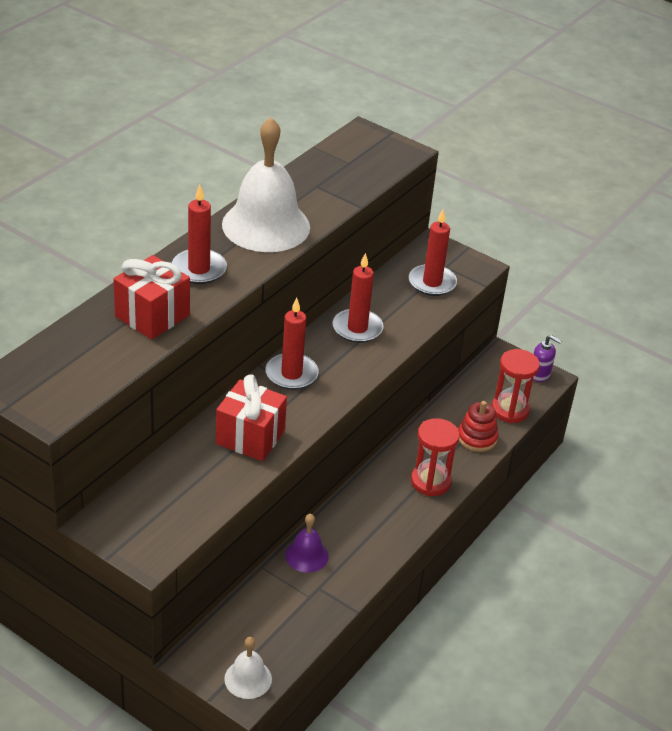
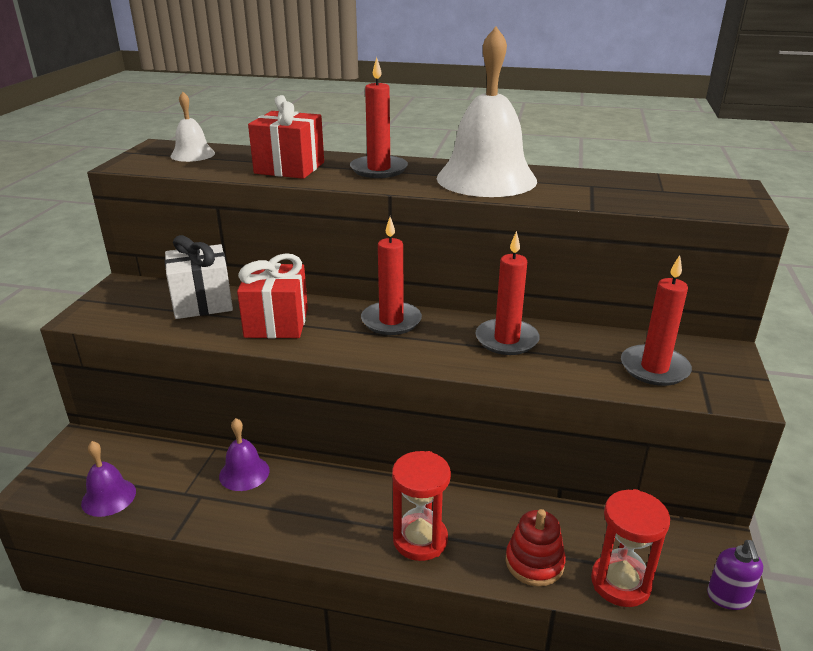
camera: 70 degrees right, 10 degrees down
white bell [224,637,272,699] -> white bell moved to [170,92,215,162]
none -> purple bell [81,441,136,517]
none -> white gift [165,235,233,319]

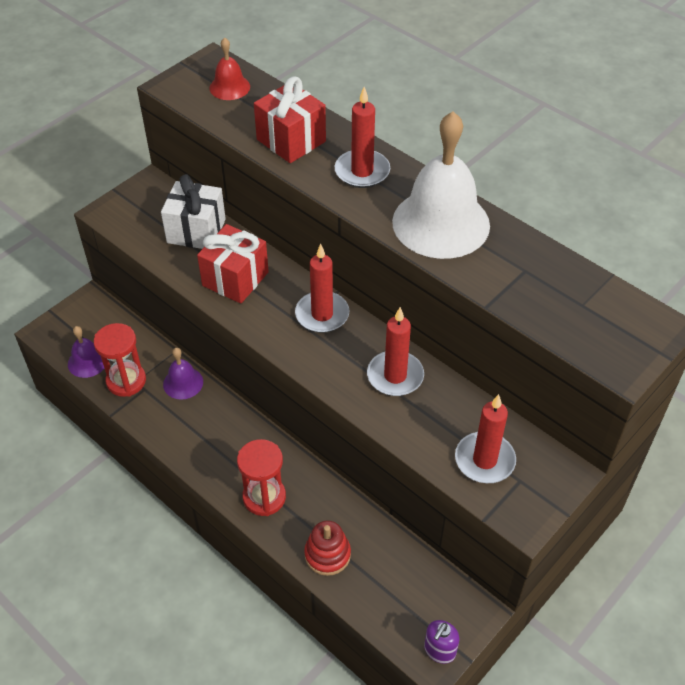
camera: 30 degrees right, 20 degrees up
white bell [170,92,215,162] -> red bell [210,37,250,100]
red hourglass [591,489,670,607] -> red hourglass moved to [94,323,146,397]

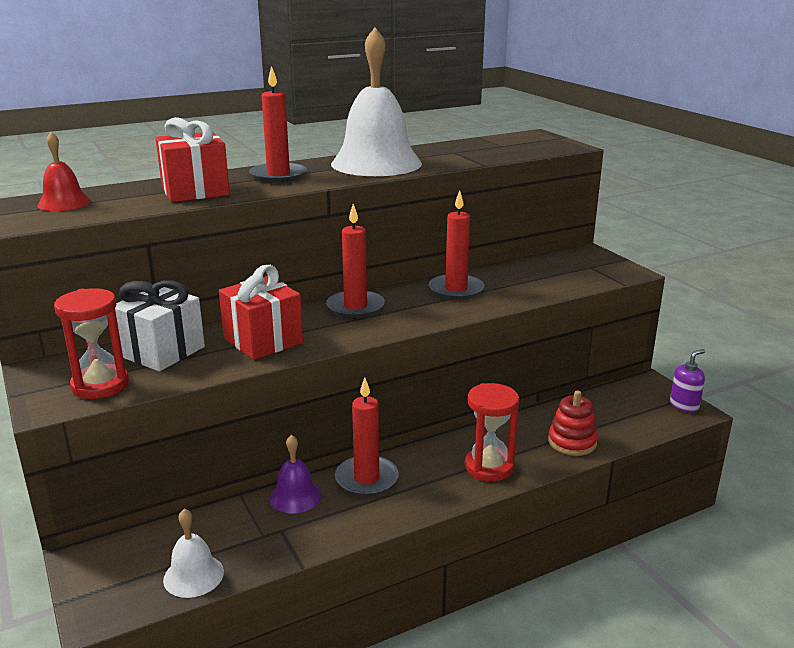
camera: 70 degrees left, 25 degrees down
purple bell [68,326,104,378] -> white bell [163,509,224,598]
red hourglass [94,323,146,397] -> red hourglass moved to [54,288,129,399]
purple soap dispenser [424,620,460,664] -> purple soap dispenser turned 90 degrees counterclockwise [670,349,705,413]
red candle [455,394,516,483] -> red candle moved to [335,377,399,496]

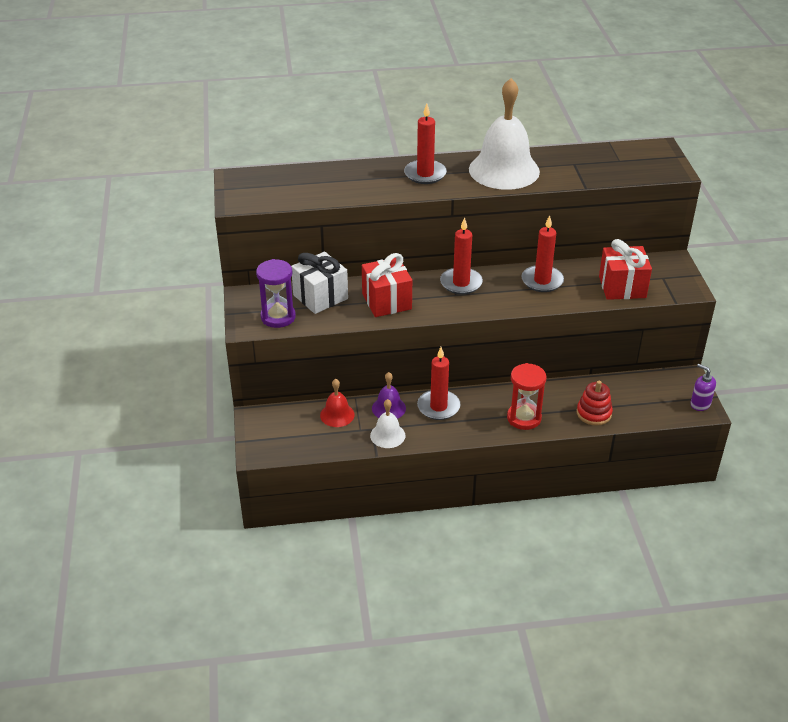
camera: 20 degrees right, 15 degrees up
red bell [37,132,91,211] -> red bell moved to [320,379,355,427]
red hourglass [54,288,129,399] -> purple hourglass [256,259,296,328]
red gift [156,117,230,202] -> red gift moved to [599,239,652,300]
white bell [163,509,224,598] -> white bell moved to [370,399,405,448]
purple soap dispenser [670,349,705,413] -> purple soap dispenser turned 120 degrees counterclockwise [690,364,716,411]

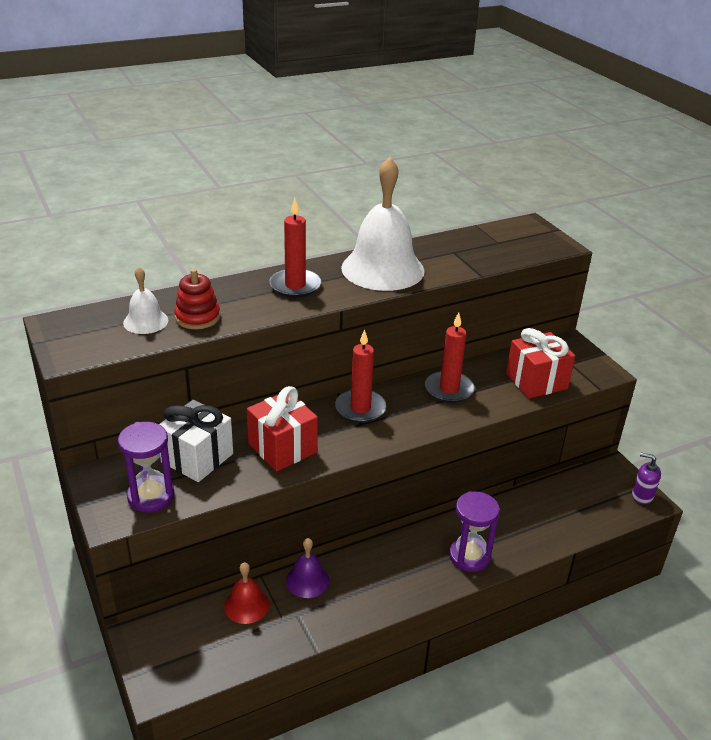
camera: 20 degrees left, 5 degrees down
white bell [370,399,405,448] -> white bell moved to [123,267,168,334]
red candle [417,347,460,420] -> none
red hourglass [507,363,546,430] -> purple hourglass [449,491,500,572]
red stacking toy [576,381,613,426] -> red stacking toy moved to [174,269,220,329]

